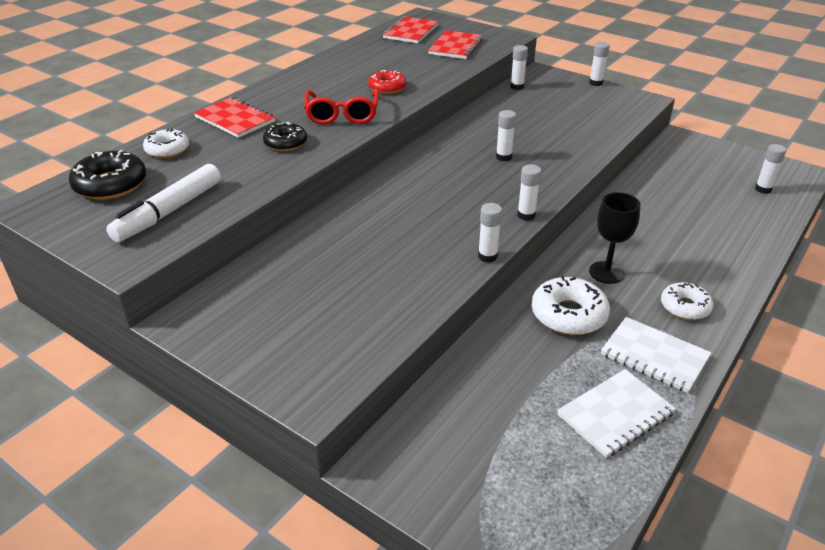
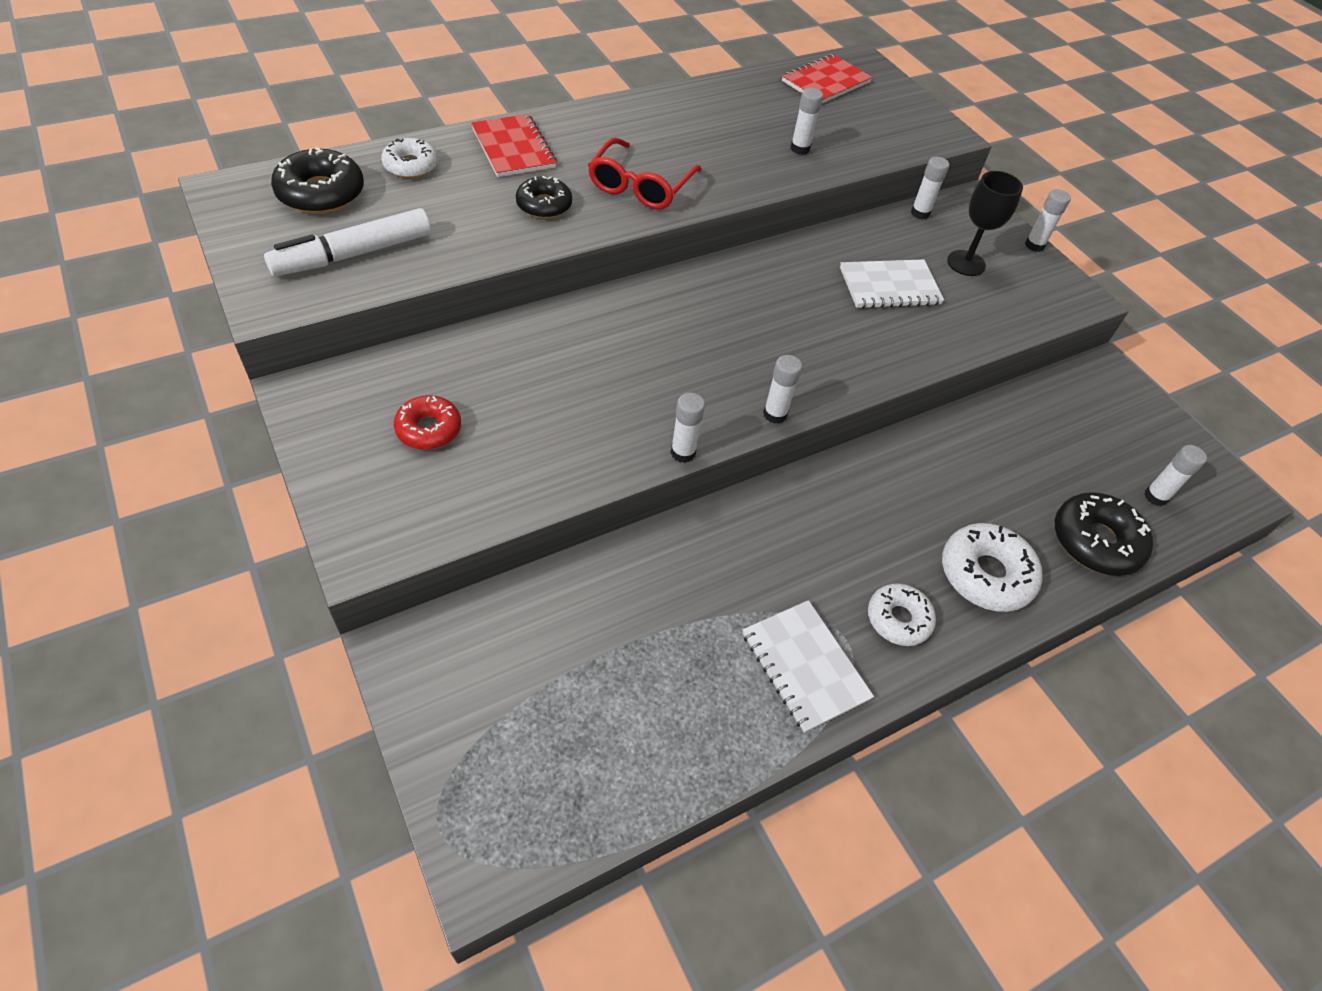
camera: 20 degrees right, 15 degrees up
red donut [368,70,407,94] -> red donut moved to [394,395,461,450]
red notebook [428,30,483,59] -> none
white glue stick [496,110,516,161] -> white glue stick moved to [791,88,823,155]
white donut [532,276,610,335] -> white donut moved to [942,523,1043,612]
white notebook [557,369,676,458] -> white notebook moved to [840,259,944,309]
black goblet [589,192,640,284] -> black goblet moved to [947,171,1023,276]
none -> black donut [1055,492,1153,576]

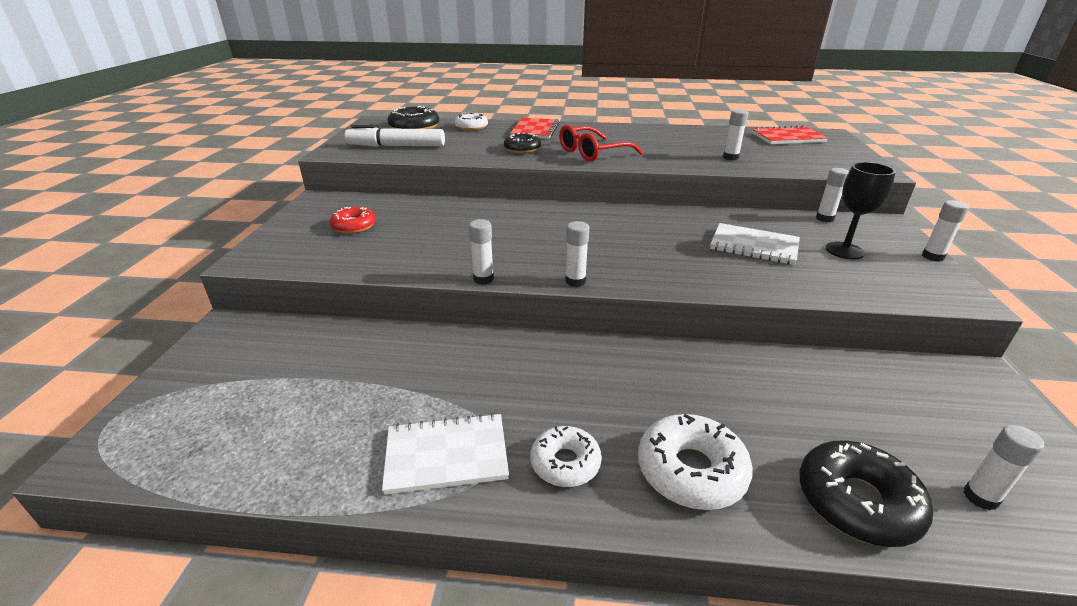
camera: 40 degrees right, 20 degrees down
white notebook [743,600,874,733] -> white notebook turned 75 degrees clockwise [382,413,509,495]

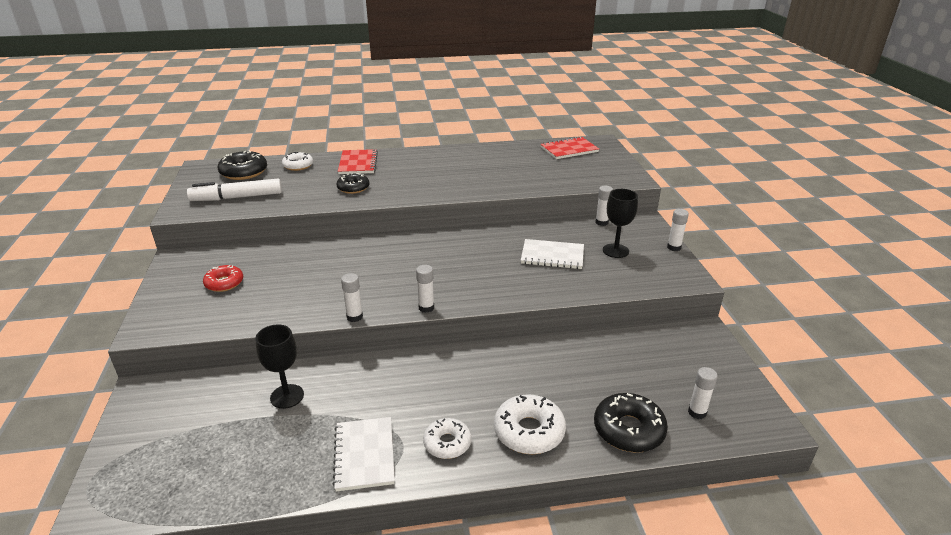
camera: 15 degrees left, 0 degrees up
white notebook [382,413,509,495] -> white notebook turned 75 degrees counterclockwise [333,417,395,492]
red glasses [559,125,643,162] -> none
white glue stick [723,109,749,160] -> none
none -> black goblet [255,324,304,409]

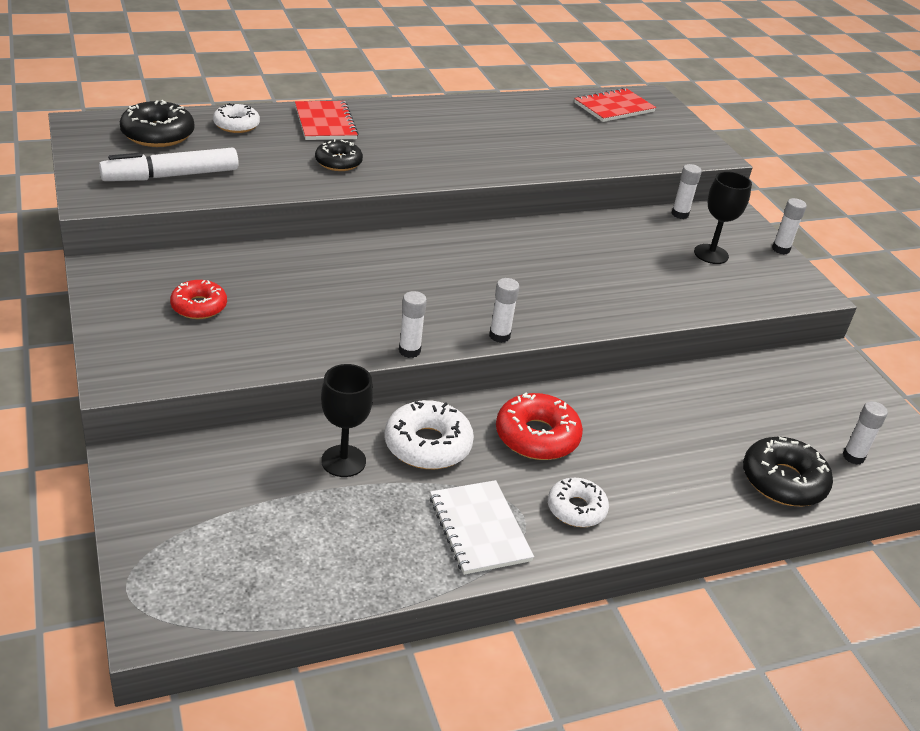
camera: 15 degrees left, 5 degrees up
white donut [494,394,566,454] -> white donut moved to [385,400,474,469]
white notebook [521,239,584,269] -> none
none -> red donut [496,393,583,460]

